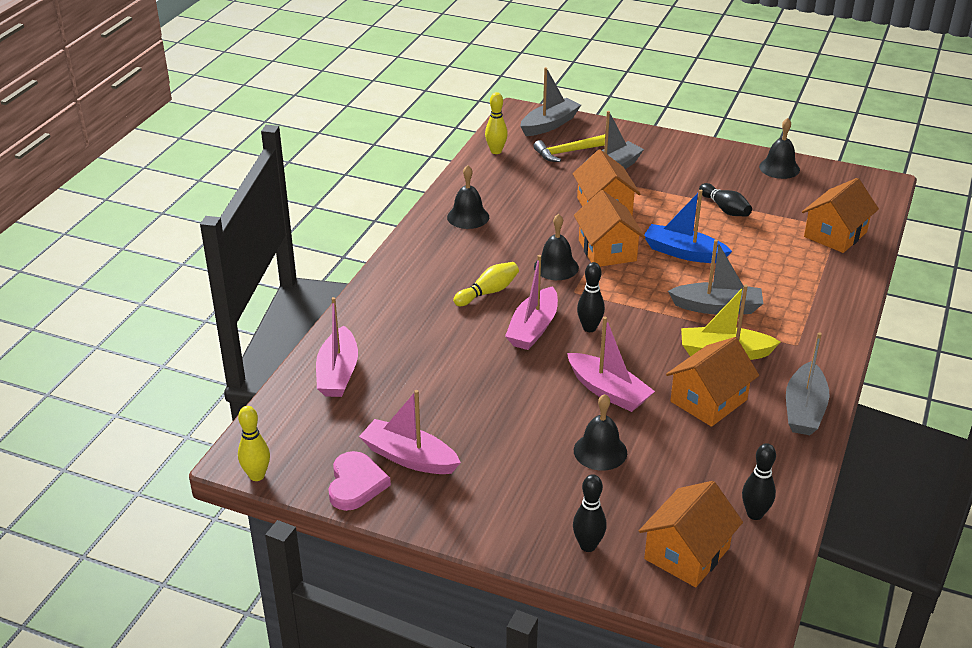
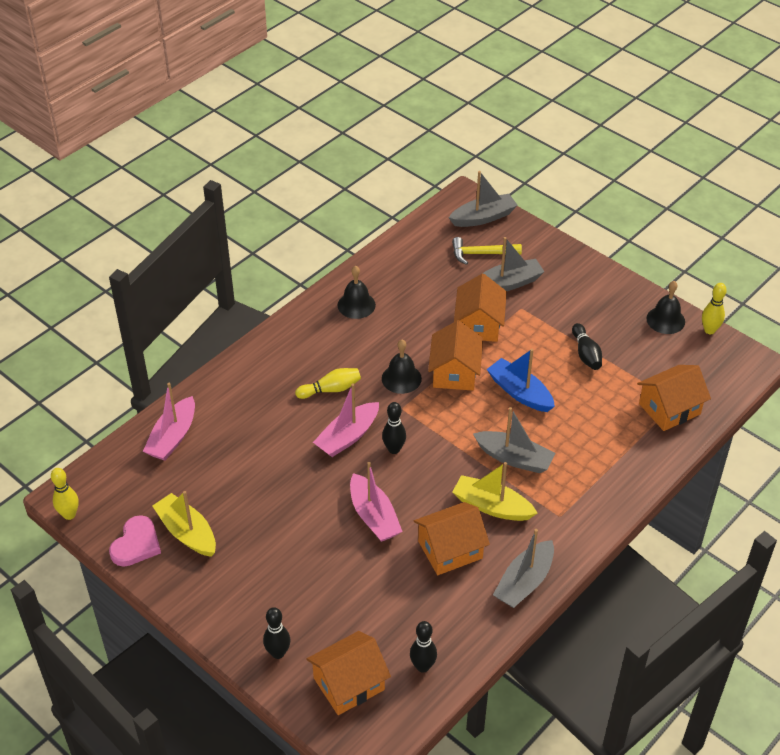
camera: 20 degrees right, 10 degrees up
pink boat [359,390,461,474] -> yellow boat [152,491,216,557]
yellow bowling pin [485,92,508,154] -> yellow bowling pin moved to [702,283,727,334]
black bell [574,394,627,471] -> none

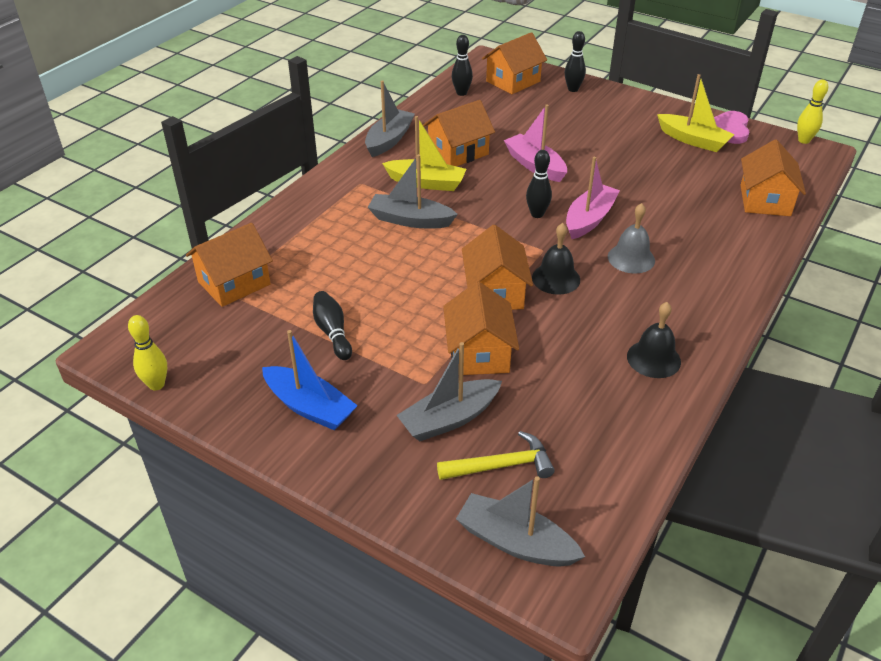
camera: 170 degrees right, 5 degrees down
pink boat [143,383,195,461] -> orange house [741,139,806,216]
yellow bowling pin [295,368,361,399] -> grey bell [608,203,655,274]
grey boat [449,171,518,227] -> grey boat turned 60 degrees clockwise [456,476,585,567]
blue boat [487,349,555,412] -> blue boat moved to [262,330,358,430]
black bell [646,281,685,334] -> none

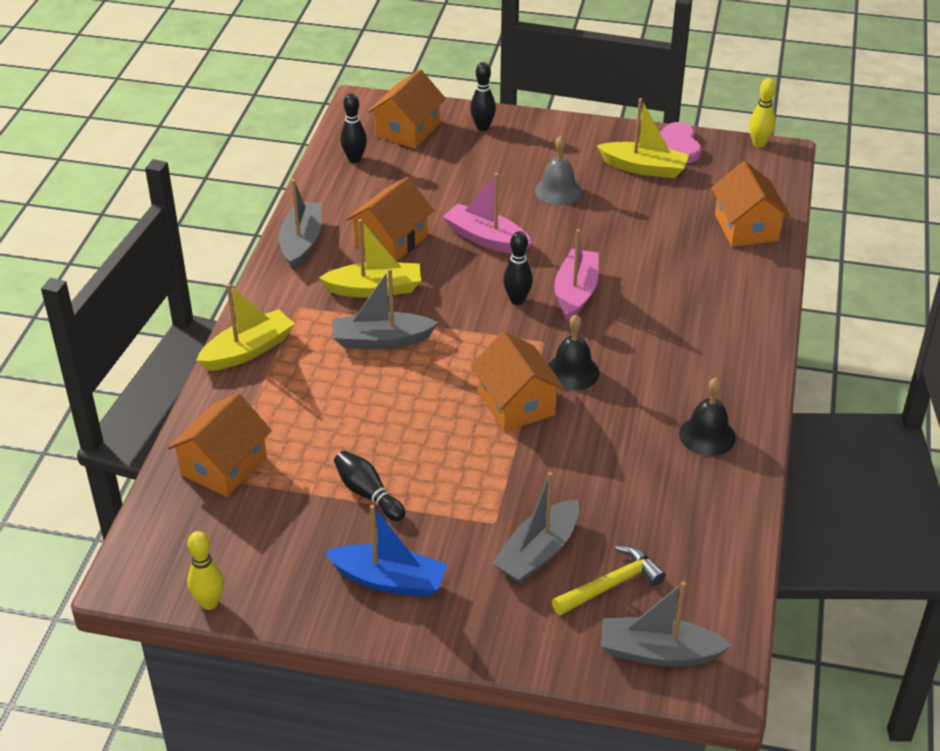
camera: 20 degrees left, 0 degrees up
orange house [443,281,519,375] -> none
grey bell [608,203,655,274] -> grey bell moved to [535,136,582,205]
none -> yellow boat [196,284,294,371]

